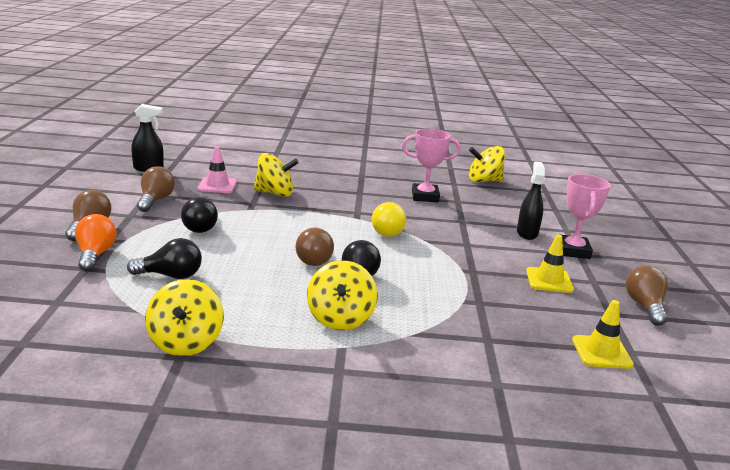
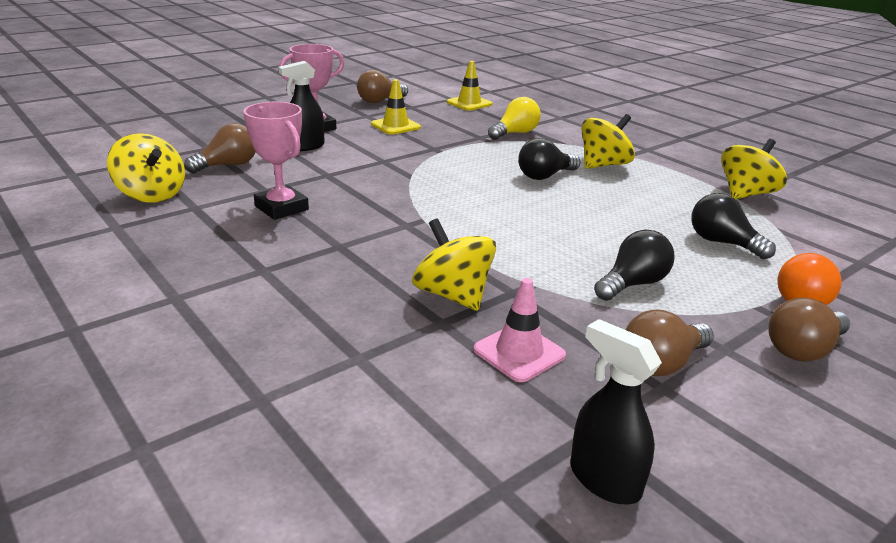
camera: 130 degrees left, 5 degrees up
brown light bulb [296,228,334,266] -> brown light bulb moved to [184,123,256,173]
yellow light bulb [372,202,406,237] -> yellow light bulb moved to [488,97,541,140]

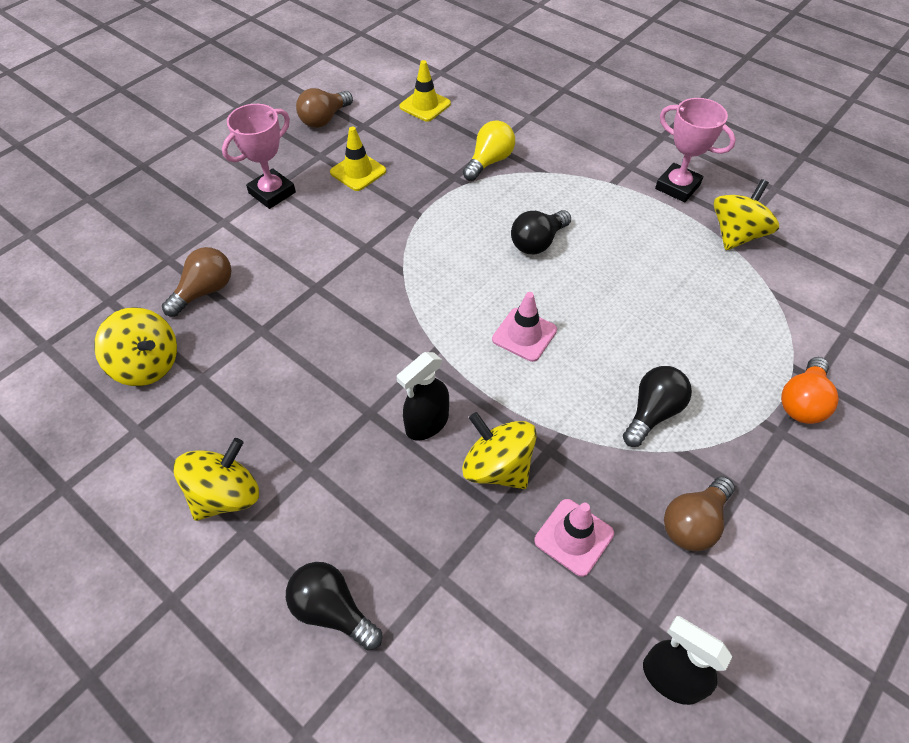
camera: 10 degrees left, 25 degrees up
pink trophy [243,102,309,220] -> pink trophy moved to [655,98,736,202]
black spray bottle [278,61,324,151] -> black spray bottle moved to [397,352,449,441]
yellow spinning top [581,114,635,169] -> yellow spinning top moved to [173,438,259,521]
black light bulb [692,193,776,259] -> black light bulb moved to [286,562,382,651]
brown light bulb [768,297,850,361] -> none
none -> pink traffic cone [492,292,557,362]

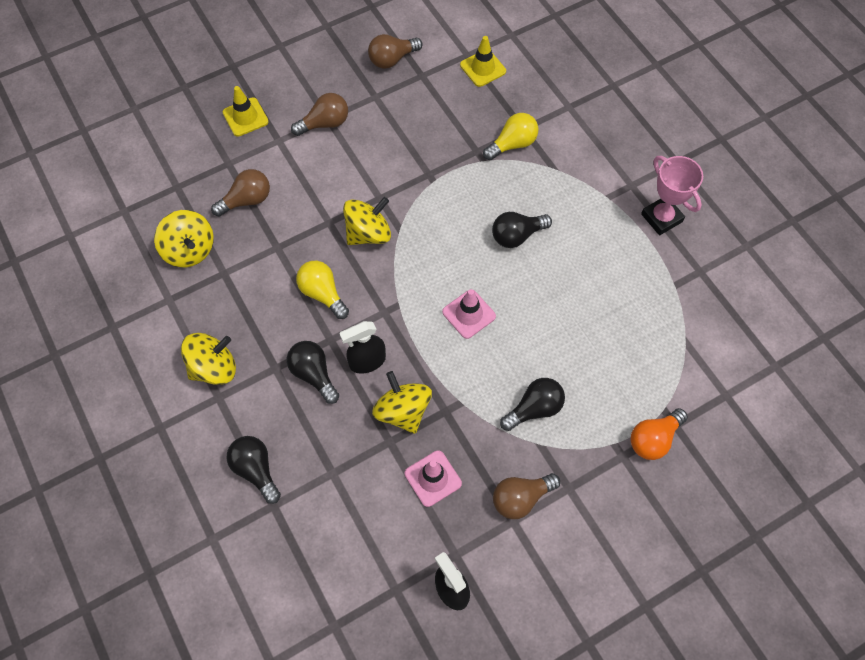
camera: 20 degrees right, 10 degrees up
pink trophy [222,104,296,209] -> brown light bulb [291,93,348,136]
yellow traffic cone [330,127,386,191] -> yellow traffic cone moved to [223,86,269,137]
yellow spinning top [713,179,779,250] -> yellow spinning top moved to [343,197,391,245]
none -> black light bulb [287,341,339,404]
none -> yellow light bulb [296,261,349,319]

